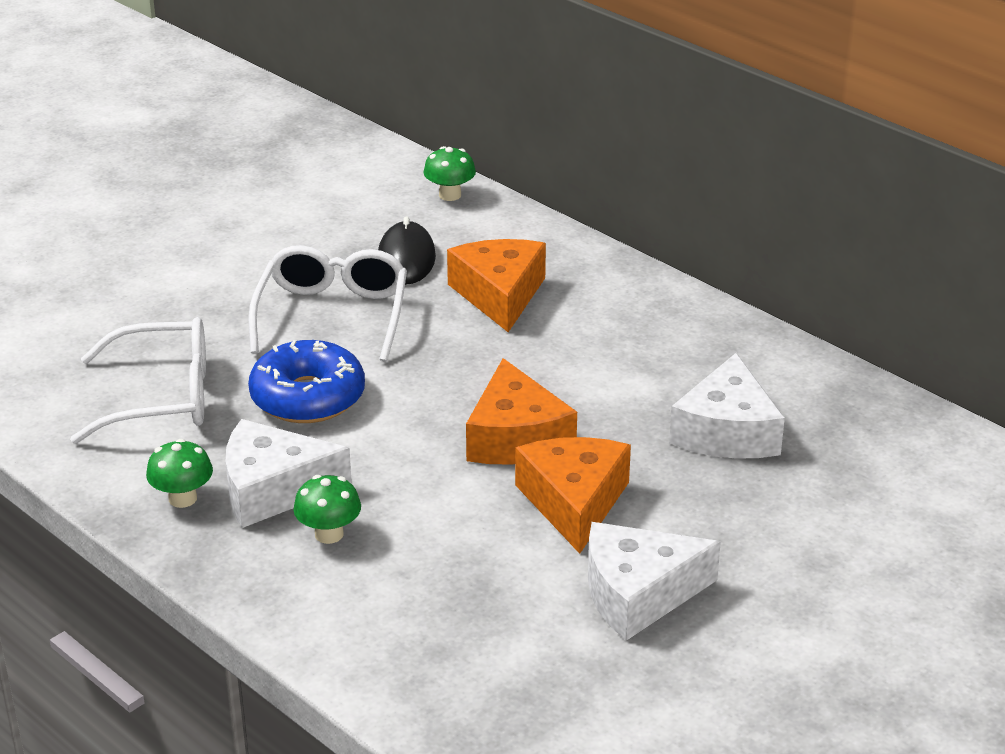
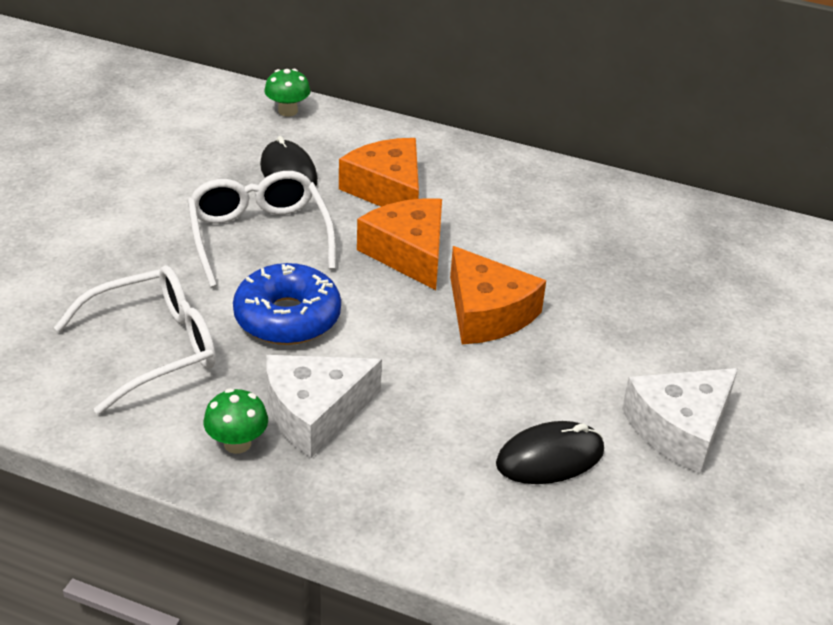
camera: 25 degrees left, 5 degrees up
green mushroom [293,475,361,544] -> none
orange cheese [515,437,631,554] -> orange cheese moved to [357,198,442,290]
white cheese [669,353,785,458] -> none
none -> black mouse [496,421,604,484]

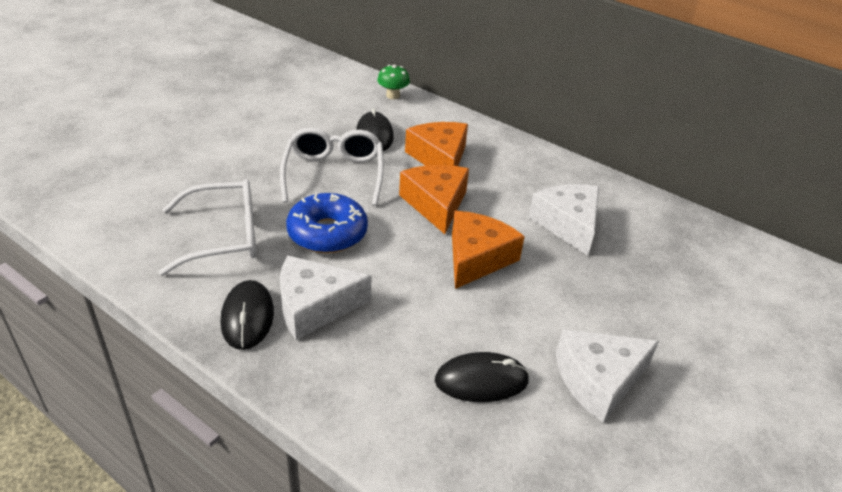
camera: 15 degrees right, 0 degrees up
green mushroom [204,388,268,454] -> black mouse [221,280,274,350]
orange cheese [450,246,546,344] -> orange cheese turned 135 degrees counterclockwise [452,211,525,289]
none -> white cheese [529,184,599,256]

